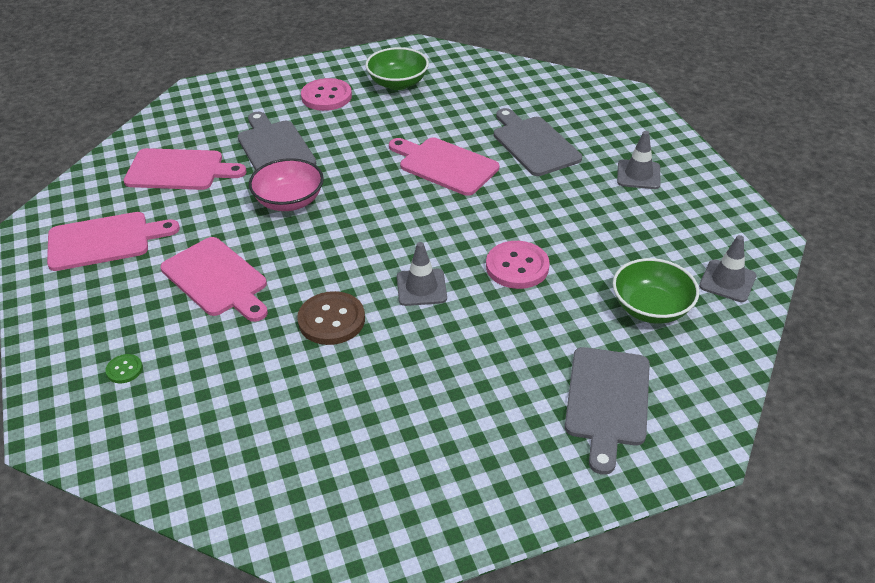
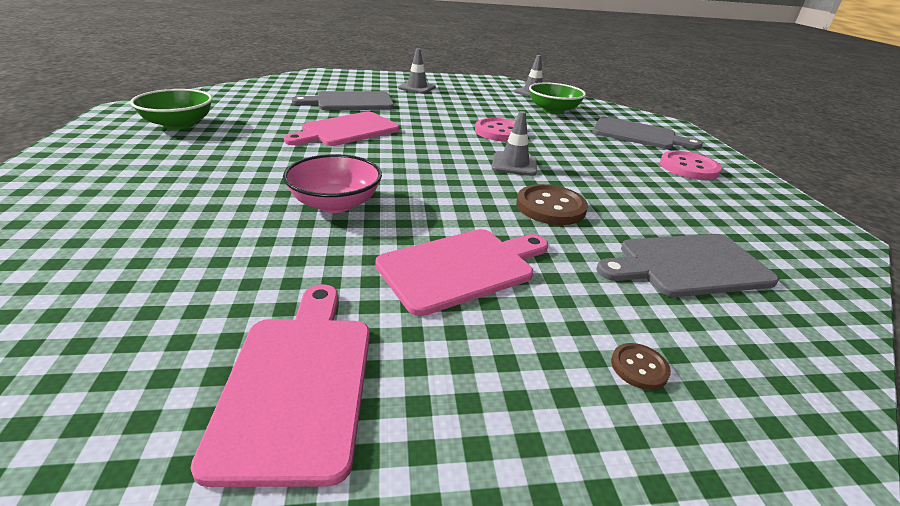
camera: 80 degrees left, 10 degrees down
green button [106,354,143,383] -> brown button [611,343,671,390]
pink cutting board [123,148,246,190] -> none
grey cutting board [238,112,316,171] -> grey cutting board moved to [596,234,779,297]
pink button [301,78,352,111] -> pink button moved to [660,151,722,180]

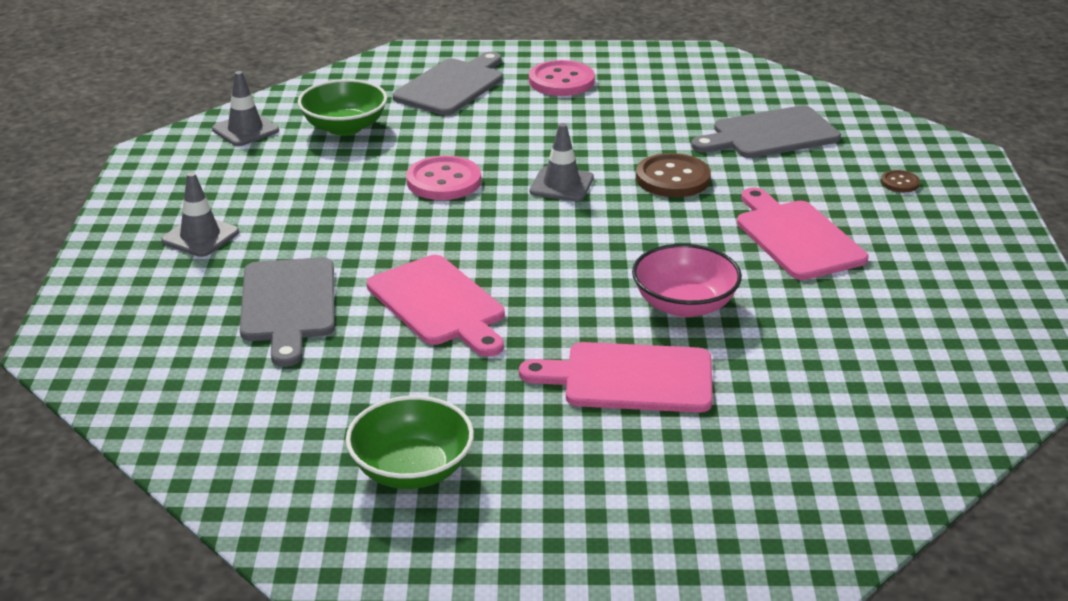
camera: 80 degrees left, 0 degrees up
pink cutting board [190,284,370,487] -> pink cutting board moved to [519,342,713,413]
grey cutting board [596,234,779,297] -> grey cutting board turned 75 degrees clockwise [691,105,841,158]

